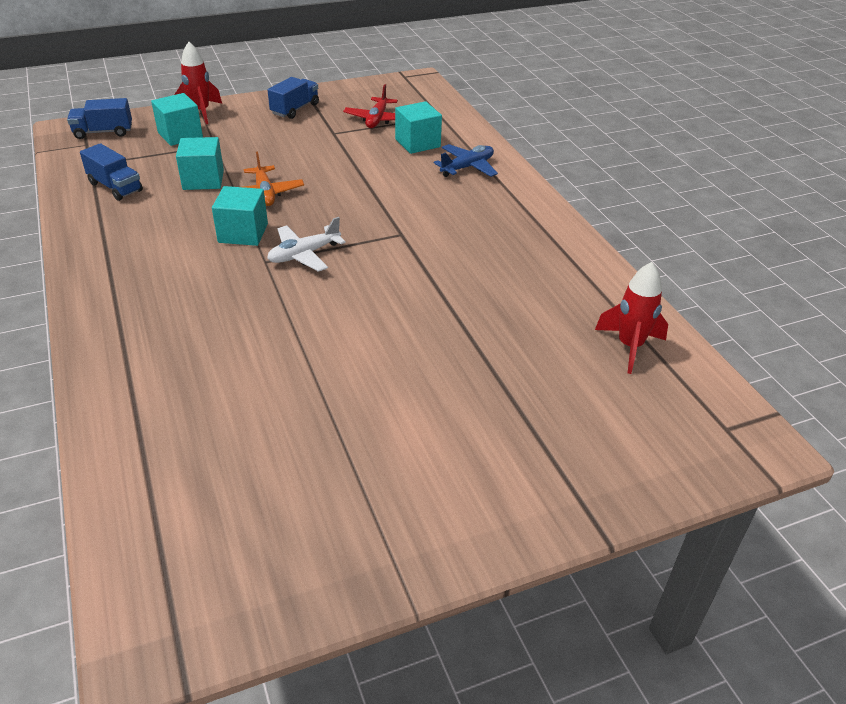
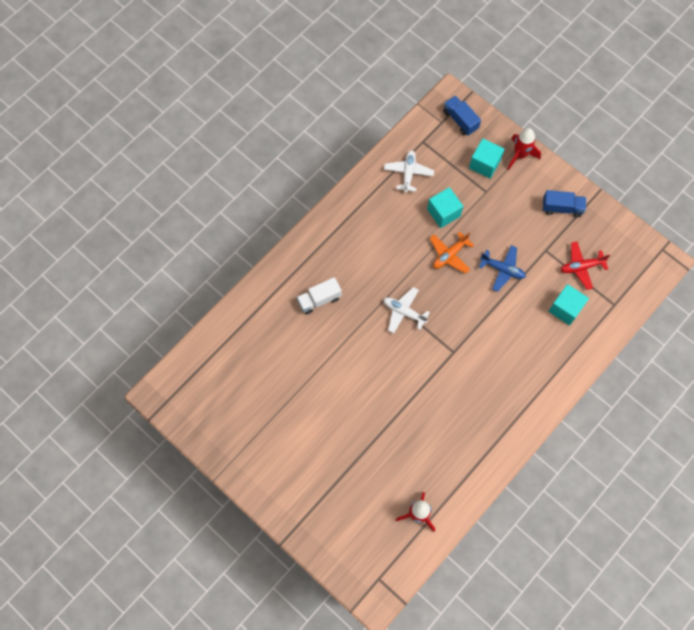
camera: 65 degrees right, 30 degrees up
blue truck [80,143,143,201] -> white plane [384,150,434,193]
turquoise cube [212,186,268,246] -> none
blue plane [434,144,498,177] -> blue plane moved to [479,245,526,292]
none -> white truck [297,277,342,314]

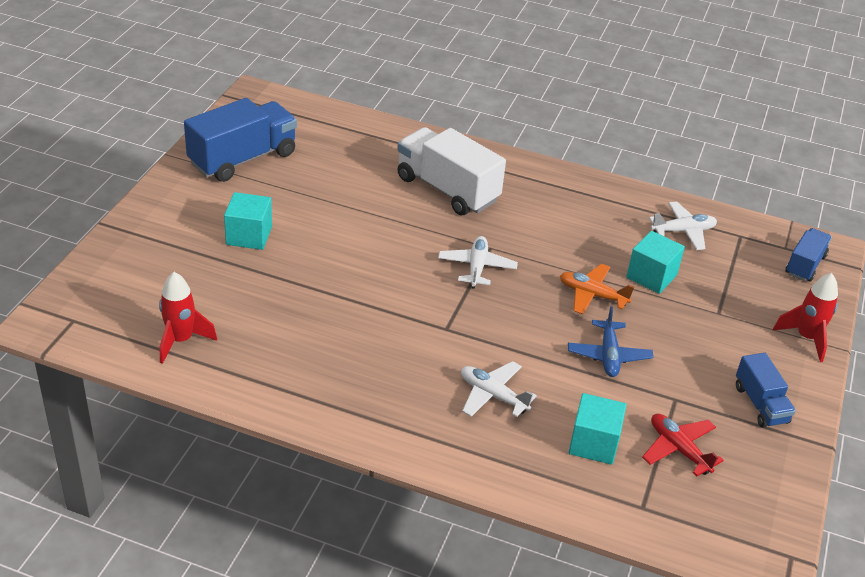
camera: 65 degrees right, 30 degrees down
white truck [297,277,342,314] -> white truck [397,127,506,215], size x1.80
turquoise cube [469,138,505,179] -> turquoise cube moved to [224,192,272,250]
none -> blue truck [184,98,297,182]
none -> white plane [461,361,537,417]

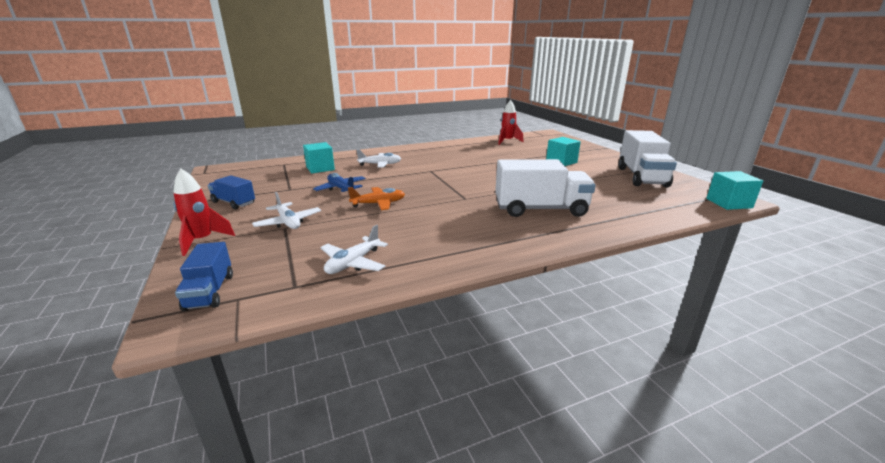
camera: 140 degrees right, 15 degrees down
blue truck [184,98,297,182] -> white truck [618,130,677,187]
white plane [438,236,518,289] -> white plane moved to [252,192,321,229]
turquoise cube [626,231,685,294] -> turquoise cube moved to [706,171,763,210]
red plane [642,414,724,476] -> none

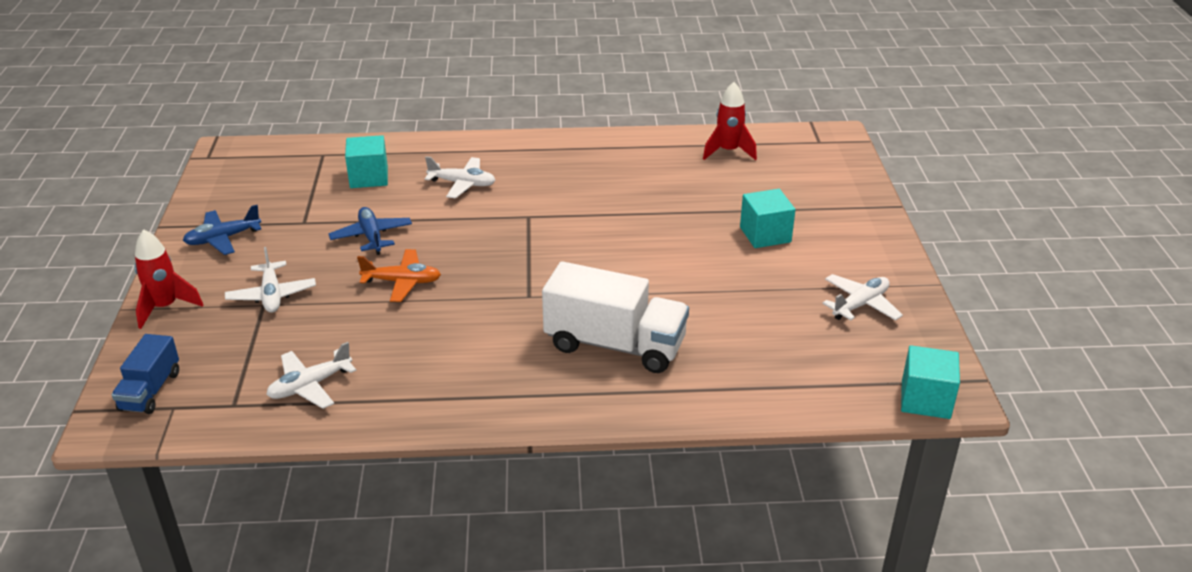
camera: 20 degrees right, 10 degrees up
blue truck [208,175,255,209] -> blue plane [183,205,261,255]
white truck [618,130,677,187] -> white plane [822,274,903,321]

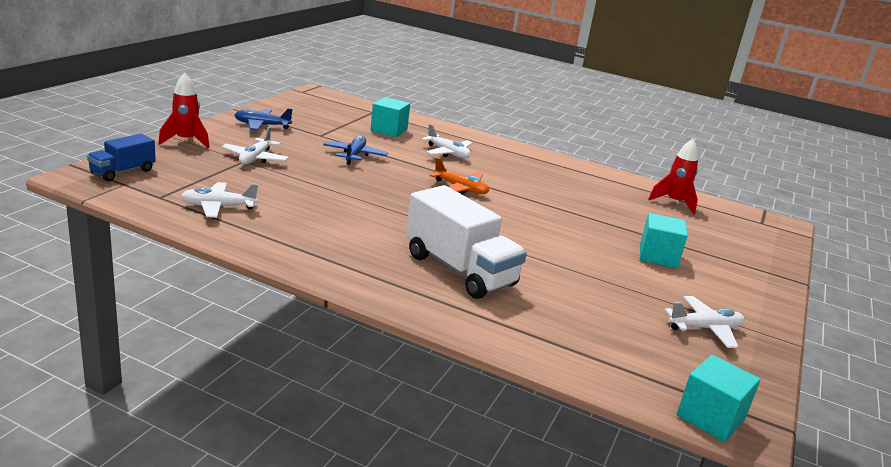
camera: 25 degrees right, 10 degrees down
orange plane [357,249,441,302] -> orange plane moved to [430,157,489,194]

